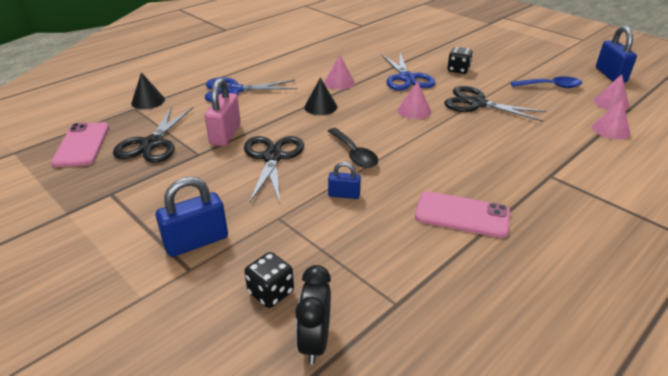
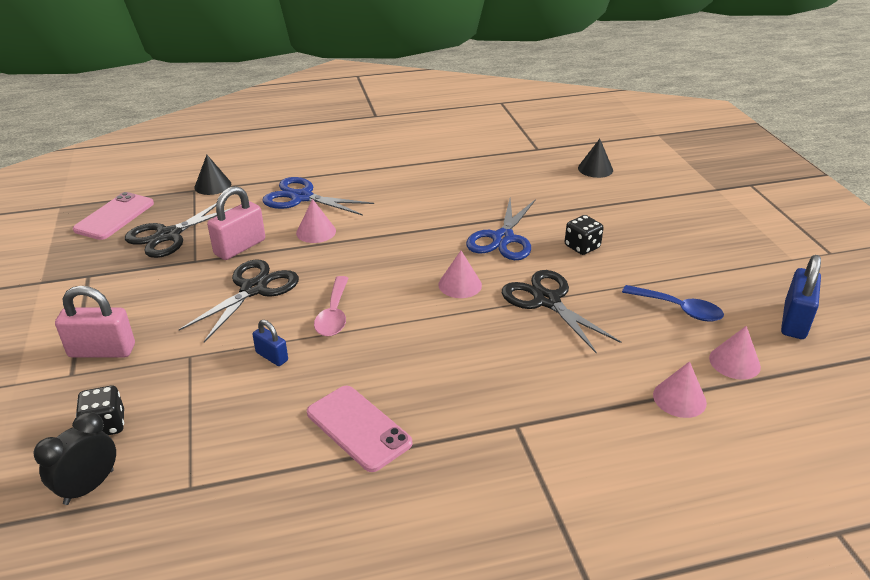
camera: 30 degrees right, 0 degrees up
blue padlock [156,177,228,257] -> pink padlock [55,286,135,357]
black cone [304,78,337,115] -> black cone moved to [578,139,613,178]
pink cone [324,55,355,90] -> pink cone moved to [296,199,336,243]
black spoon [328,128,378,168] -> pink spoon [314,276,348,336]

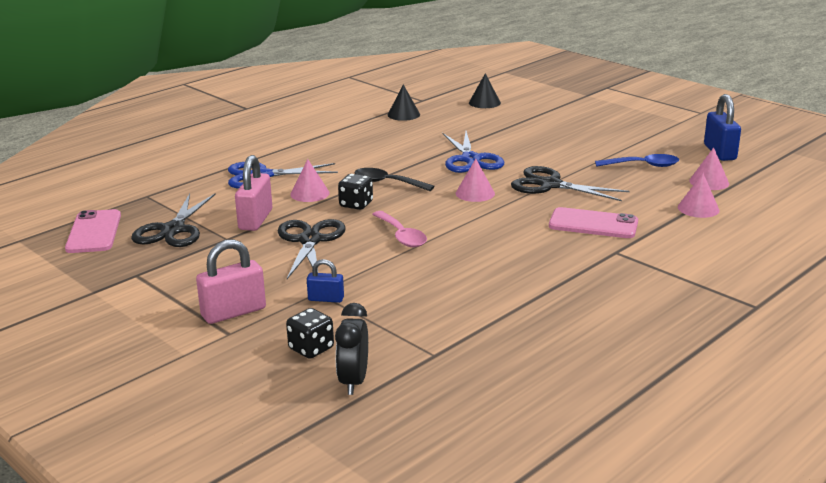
camera: 30 degrees left, 10 degrees down
black cone [194,155,231,195] -> black cone moved to [388,84,420,121]
blue padlock [252,320,288,366] -> blue padlock moved to [307,259,344,303]
pink phone [307,386,412,472] -> pink phone moved to [549,207,638,238]
black dice [565,215,604,255] -> black dice moved to [338,174,373,210]
none -> black spoon [354,168,435,191]

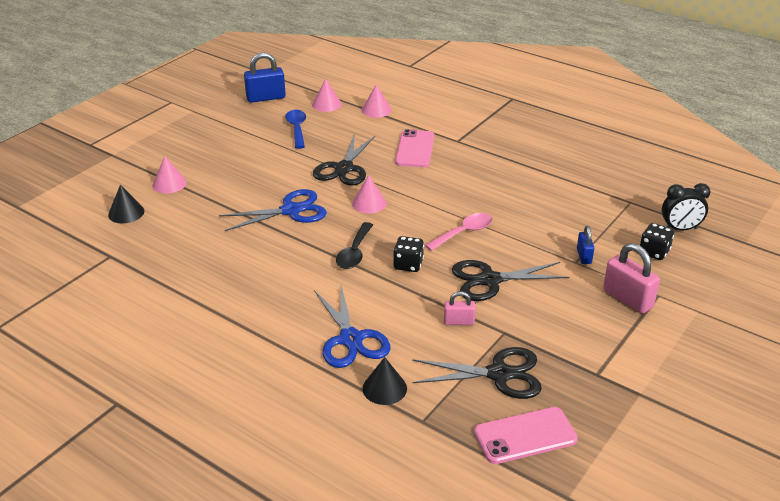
camera: 100 degrees left, 10 degrees up
pink padlock [235,155,272,231] -> pink padlock [444,291,476,325], size x0.57
pink cone [290,159,330,202] -> pink cone moved to [152,156,187,193]
black cone [388,84,420,121] -> black cone moved to [362,357,407,405]

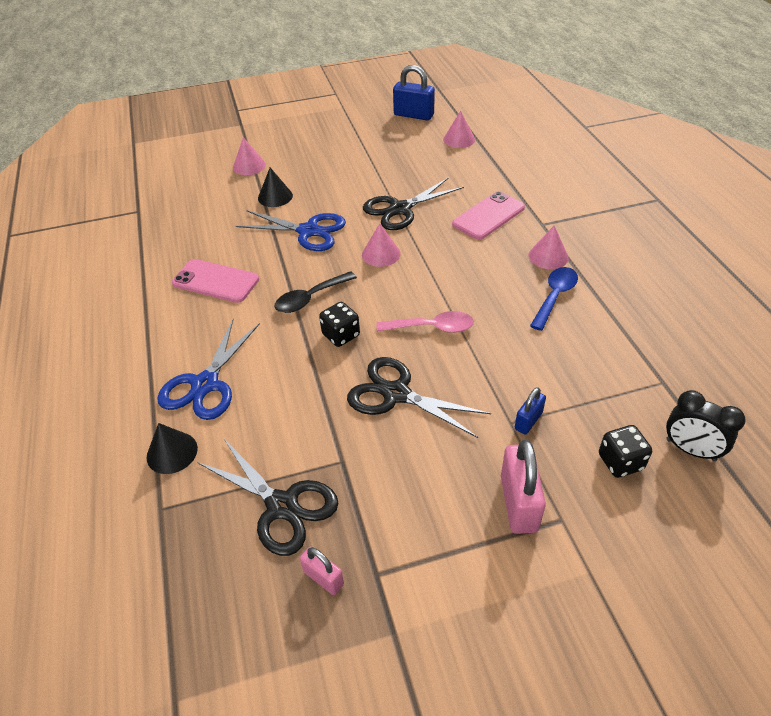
camera: 40 degrees right, 10 degrees up
black cone [108,184,144,223] -> black cone moved to [258,168,293,207]
blue spoon [285,110,306,149] -> blue spoon moved to [530,267,578,331]
pink cone [362,84,392,118] -> pink cone moved to [529,226,569,269]
pink padlock [444,291,476,325] -> pink padlock moved to [300,547,344,595]
pink phone [474,407,578,464] -> pink phone moved to [172,259,259,303]

